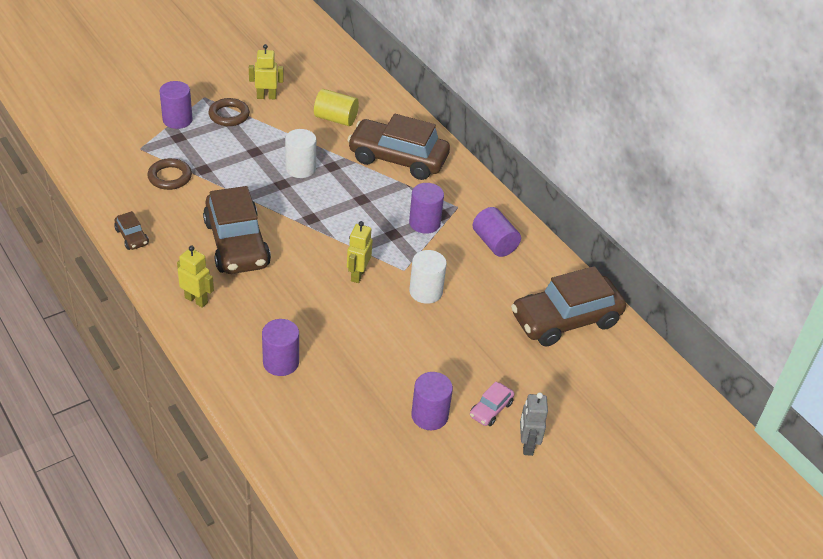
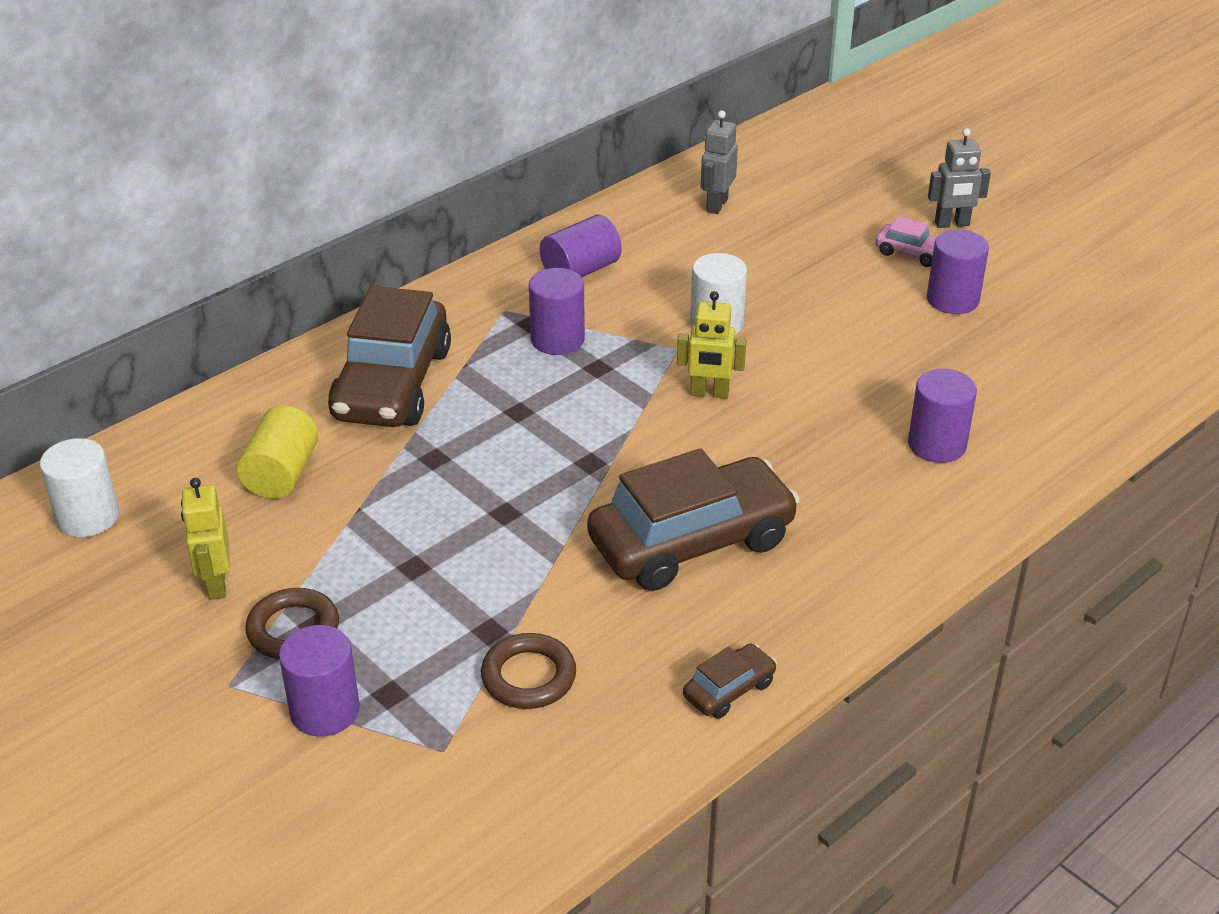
camera: 95 degrees left, 5 degrees down
yellow robot [177,246,214,308] -> none
white cylinder [285,129,316,178] -> white cylinder moved to [40,438,119,537]
brown car [511,266,626,346] -> grey robot [701,111,738,214]

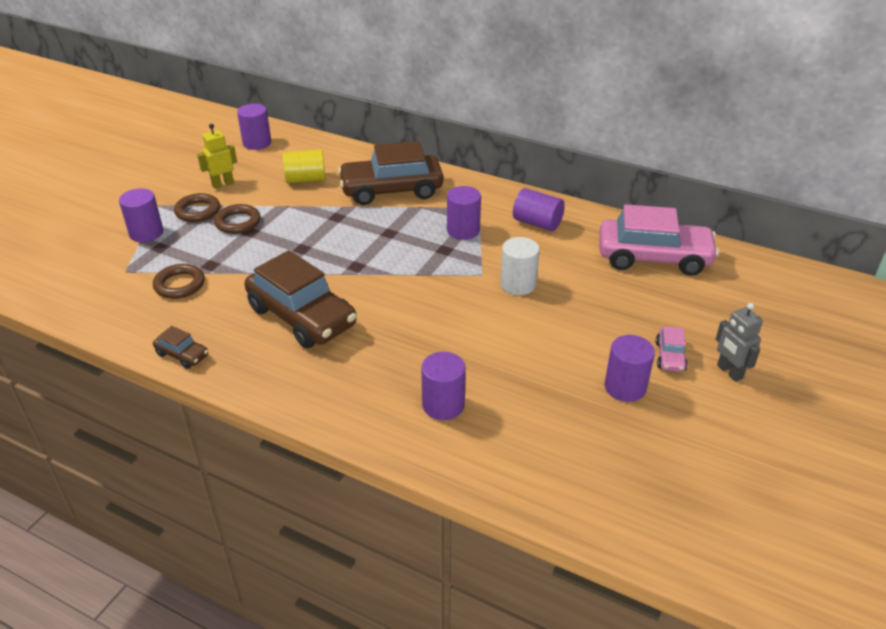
camera: 70 degrees right, 0 degrees up
white cylinder [40,438,119,537] -> purple cylinder [237,104,271,150]
yellow robot [677,291,746,399] -> none
grey robot [701,111,738,214] -> pink car [599,204,719,276]
none -> brown ring [214,204,261,234]

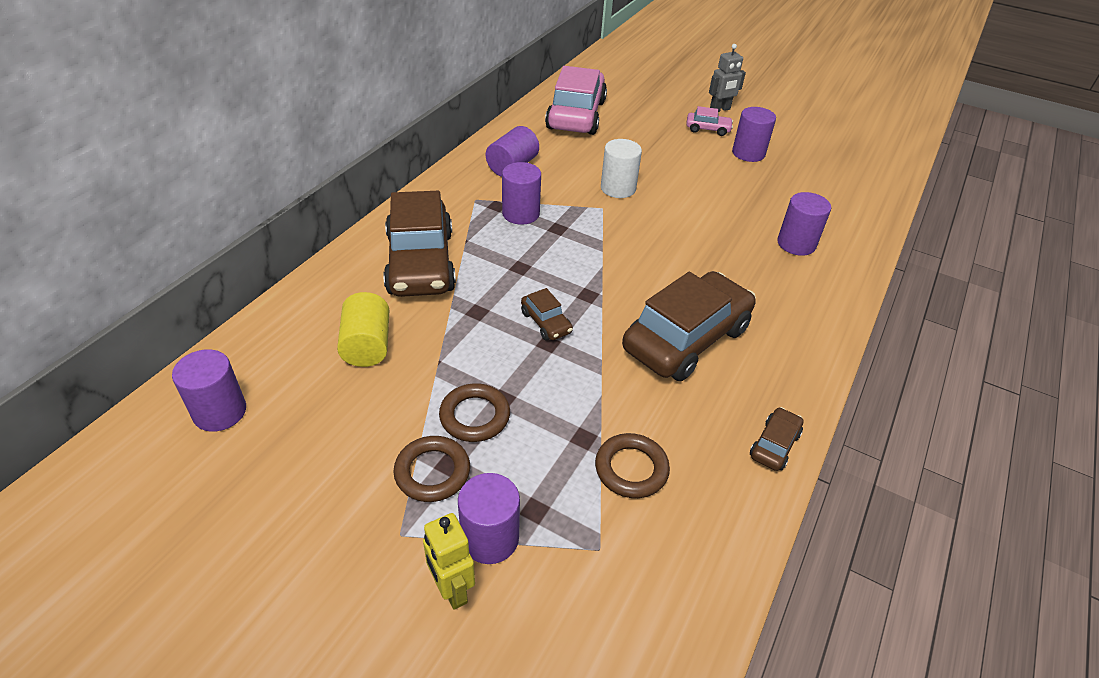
camera: 90 degrees left, 5 degrees up
yellow robot [197,124,237,189] -> yellow robot moved to [423,513,475,609]
none -> brown car [521,288,573,340]

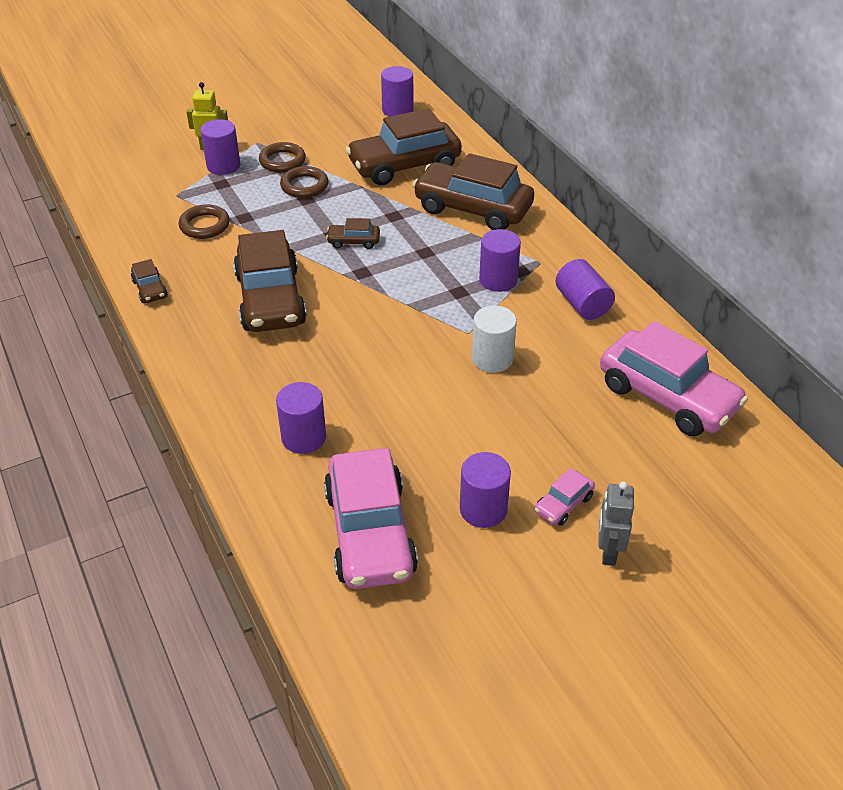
camera: 125 degrees right, 0 degrees up
yellow cylinder [337,292,389,367] -> brown car [346,108,462,185]
none -> pink car [324,448,418,589]

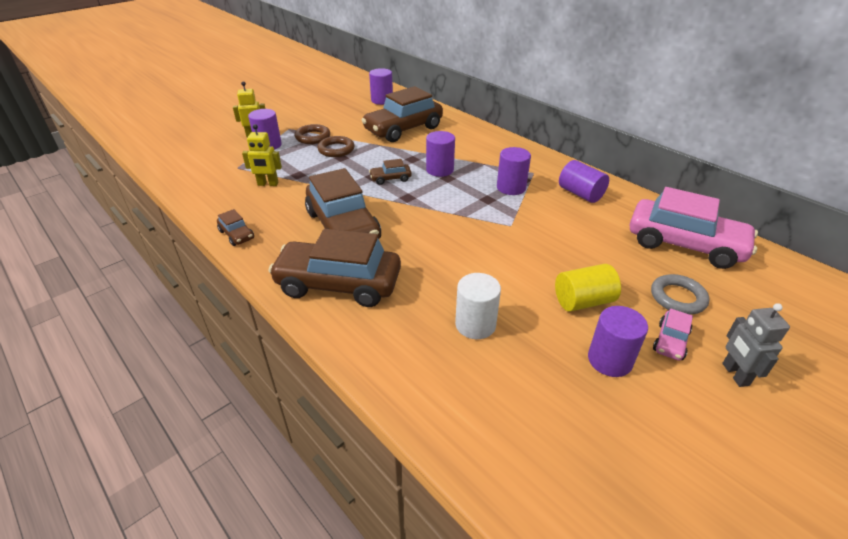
camera: 15 degrees left, 5 degrees down
brown ring [179,204,230,239] -> yellow robot [242,124,282,186]
purple cylinder [276,382,326,454] -> purple cylinder moved to [426,131,455,177]
pink car [324,448,418,589] -> none
brown car [413,153,534,230] -> brown car moved to [268,229,401,307]
white cylinder [472,305,517,373] -> white cylinder moved to [455,273,501,339]
none -> yellow cylinder [555,264,621,312]
none -> grey ring [651,274,709,315]

